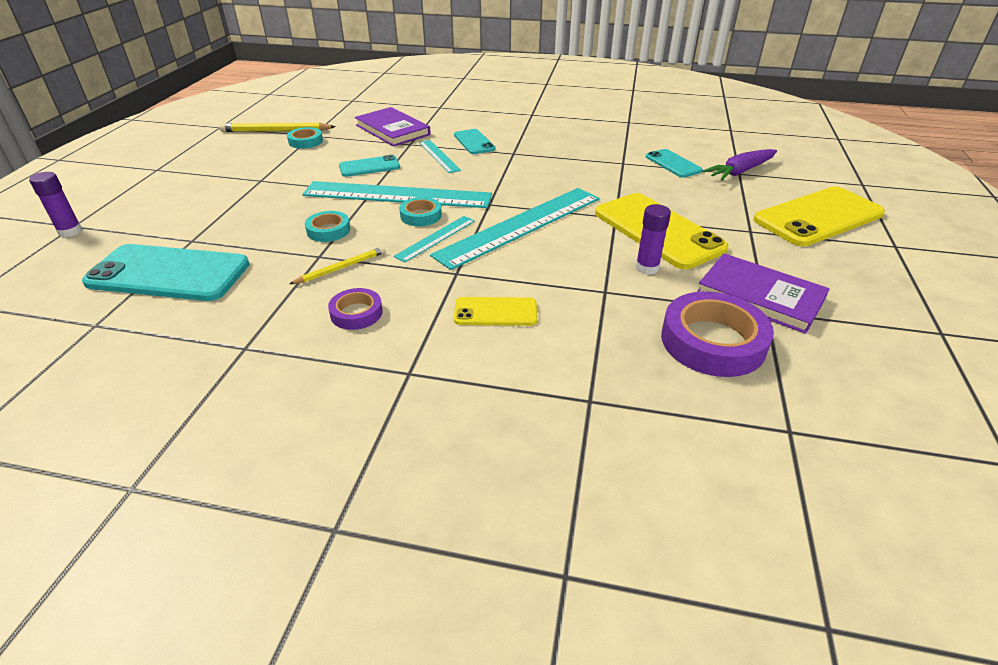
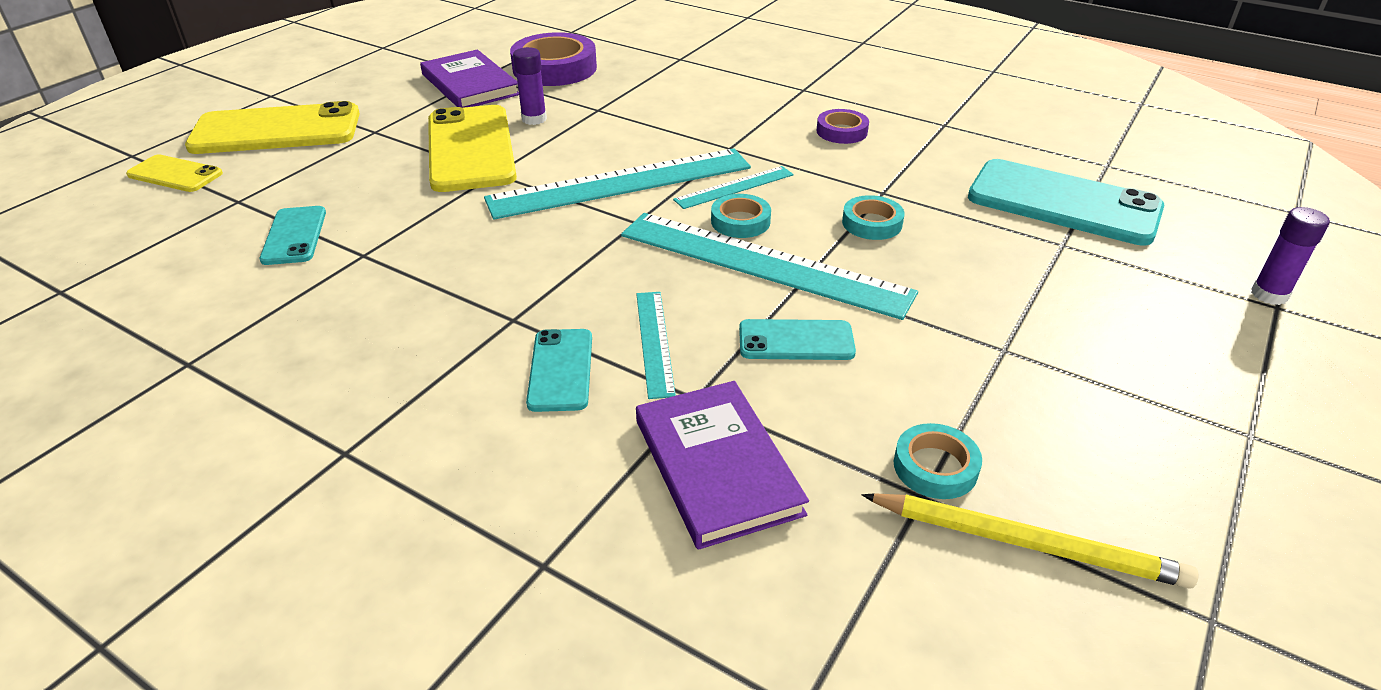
camera: 160 degrees left, 0 degrees up
yellow pencil [289,247,386,284] -> none
yellow phone [454,297,537,326] -> yellow phone moved to [126,154,223,192]
purple carrot [702,149,777,181] -> none

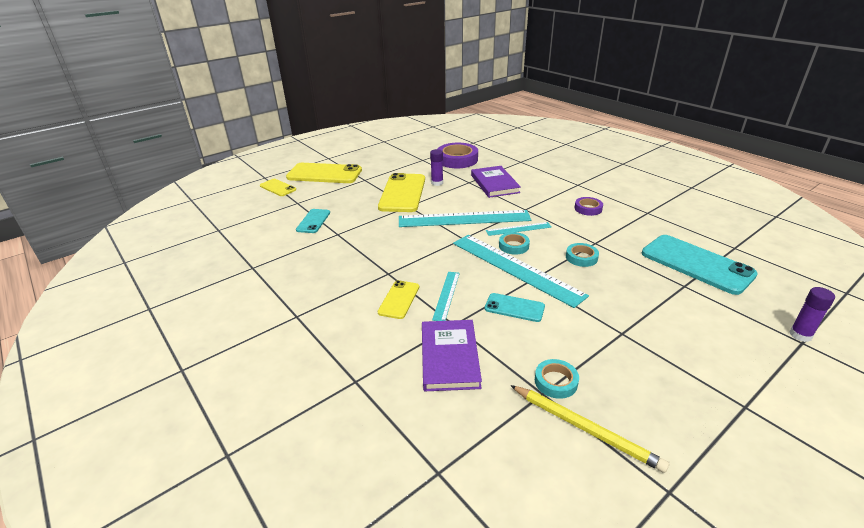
camera: 20 degrees right, 5 degrees down
purple book [420,50,519,108] -> purple book moved to [471,166,521,198]
turquoise phone [526,329,592,412] -> yellow phone [378,280,419,319]

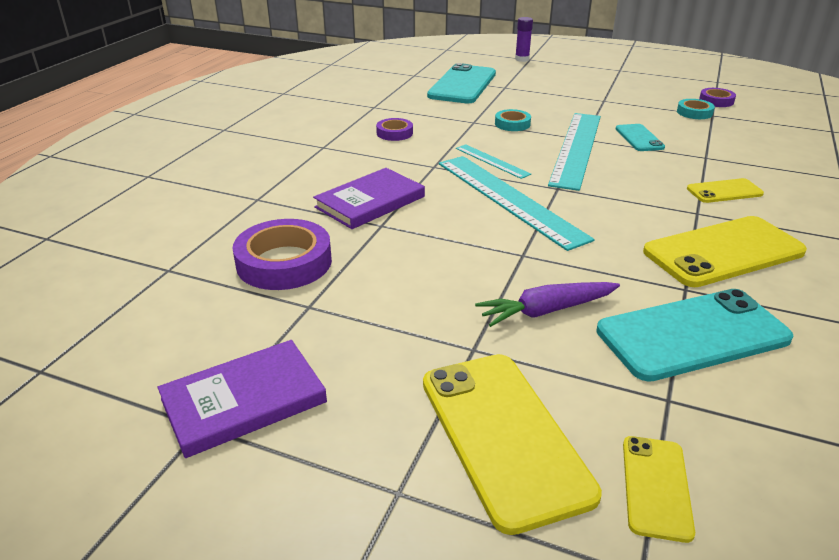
camera: 120 degrees left, 0 degrees up
turquoise phone [296,209,330,233] -> turquoise phone [596,289,793,382], size x1.92
yellow phone [378,173,425,212] -> yellow phone moved to [643,216,807,287]
purple book [422,320,482,391] -> purple book moved to [158,340,327,458]
purple glue stick [430,149,443,186] -> none
turquoise ruler [432,272,460,321] -> none
turquoise tape [499,232,530,255] -> none
yellow pencil [510,385,669,473] -> purple tape [699,88,736,107]
none -> purple carrot [475,282,620,327]

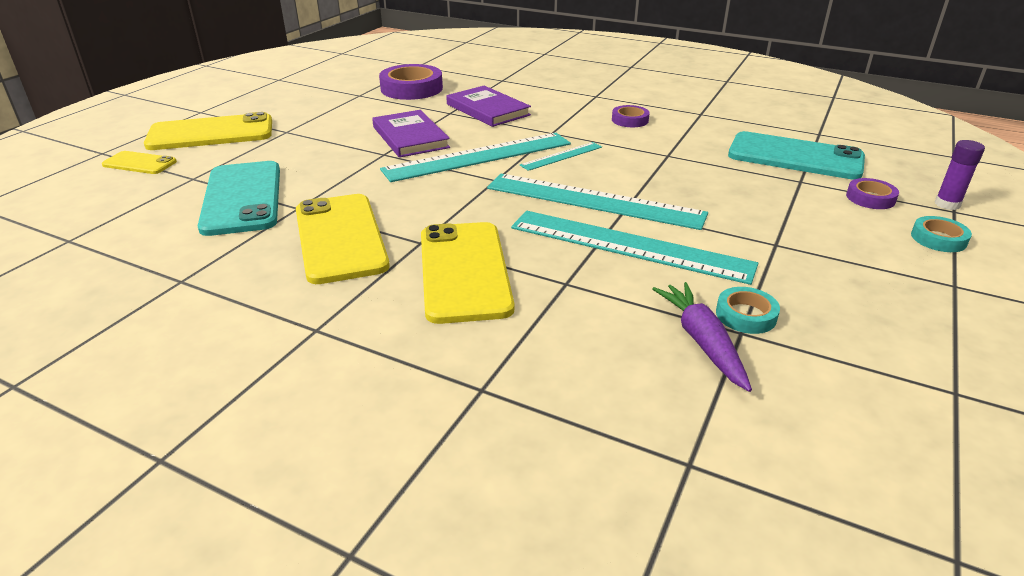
camera: 95 degrees right, 0 degrees up
purple book [158,340,327,458] -> purple book moved to [372,110,450,158]
purple carrot [475,282,620,327] -> purple carrot moved to [652,282,752,392]
turquoise tape [495,109,531,131] -> turquoise tape moved to [911,216,972,252]
turquoise phone [616,124,665,151] -> turquoise ruler [511,211,758,285]
yellow phone [687,178,764,203] -> yellow phone [421,222,514,324], size x1.92
purple tape [699,88,736,107] -> purple tape moved to [846,178,899,209]

